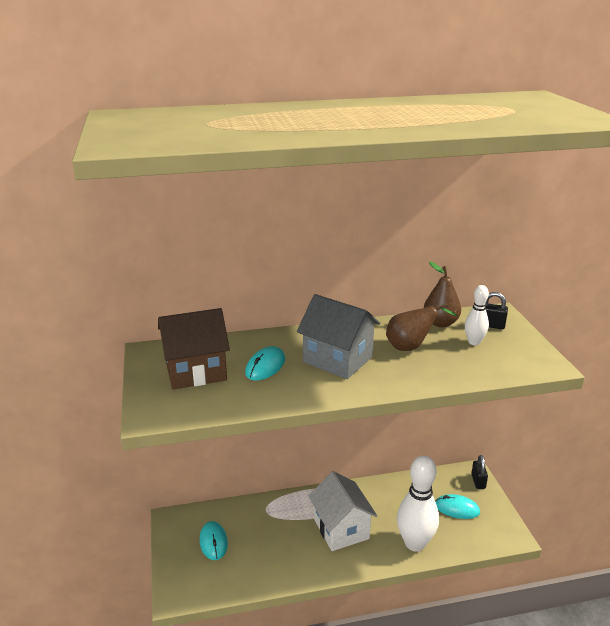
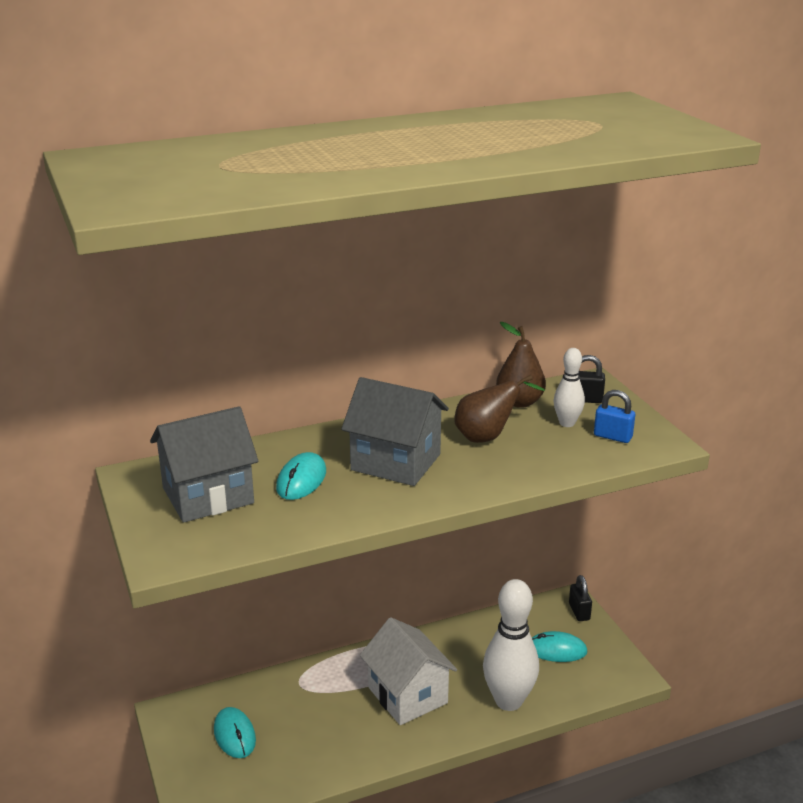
camera: 10 degrees left, 0 degrees up
brown house [158,308,230,390] -> grey house [150,406,258,523]
none -> blue padlock [594,390,635,443]

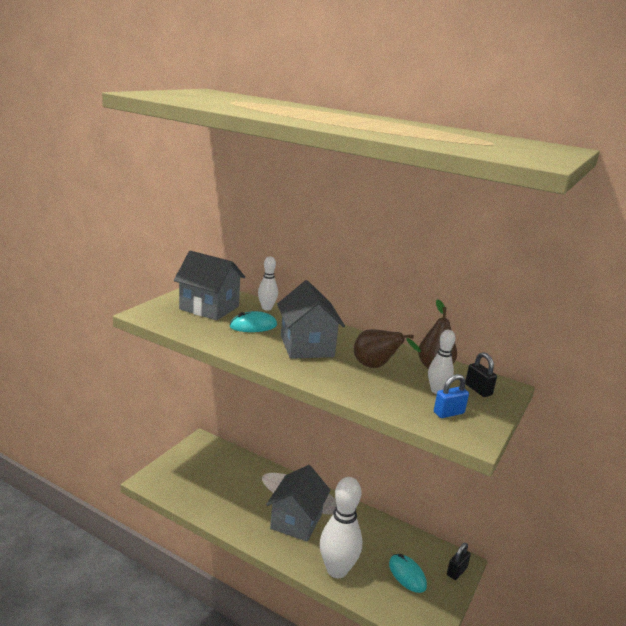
camera: 50 degrees right, 5 degrees down
turquoise mouse [214,707,256,758] -> none
white house [360,617,457,725] -> grey house [266,465,331,542]
blue padlock [594,390,635,443] -> blue padlock turned 75 degrees clockwise [434,374,469,418]
none -> white bowling pin [258,256,278,311]

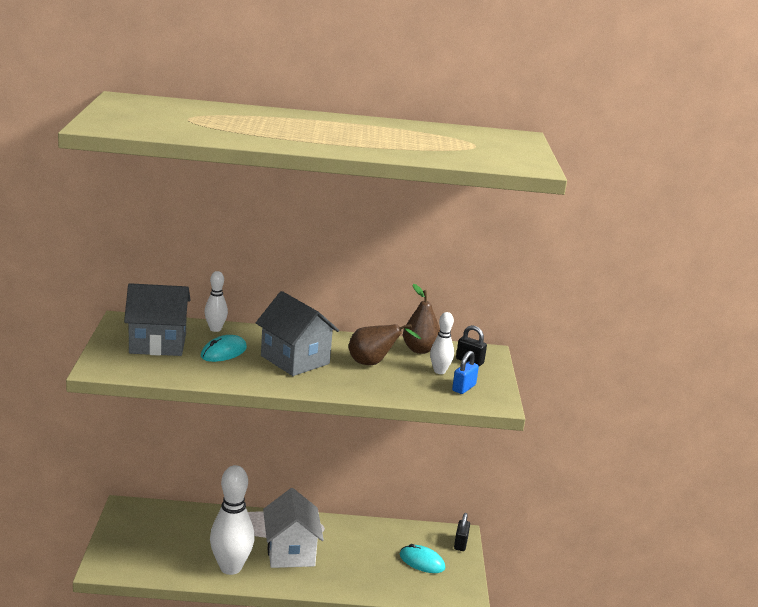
camera: 30 degrees left, 0 degrees up
grey house [266,465,331,542] -> white house [263,488,324,568]
white bowling pin [320,477,362,578] -> white bowling pin moved to [210,465,255,575]

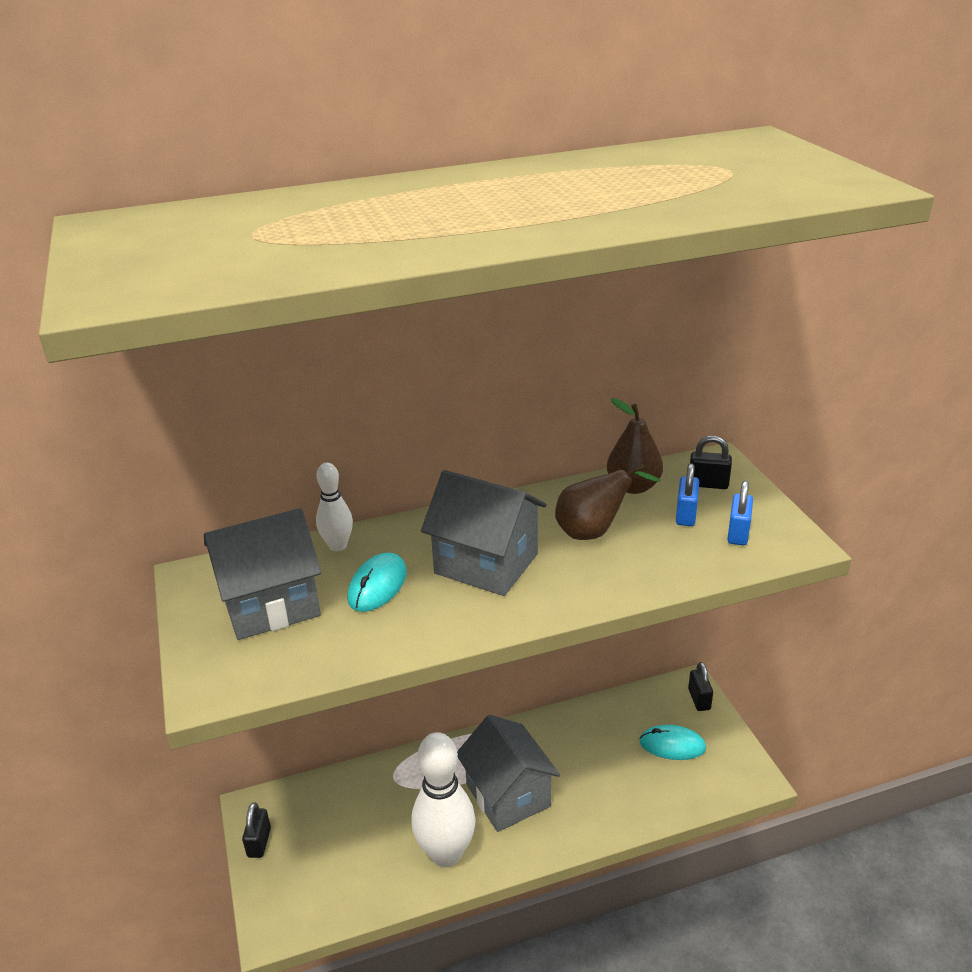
camera: 15 degrees left, 10 degrees up
white house [263,488,324,568] -> grey house [457,715,560,832]
white bowling pin [430,312,454,374] -> blue padlock [676,463,699,526]
none -> black padlock [242,802,271,858]

